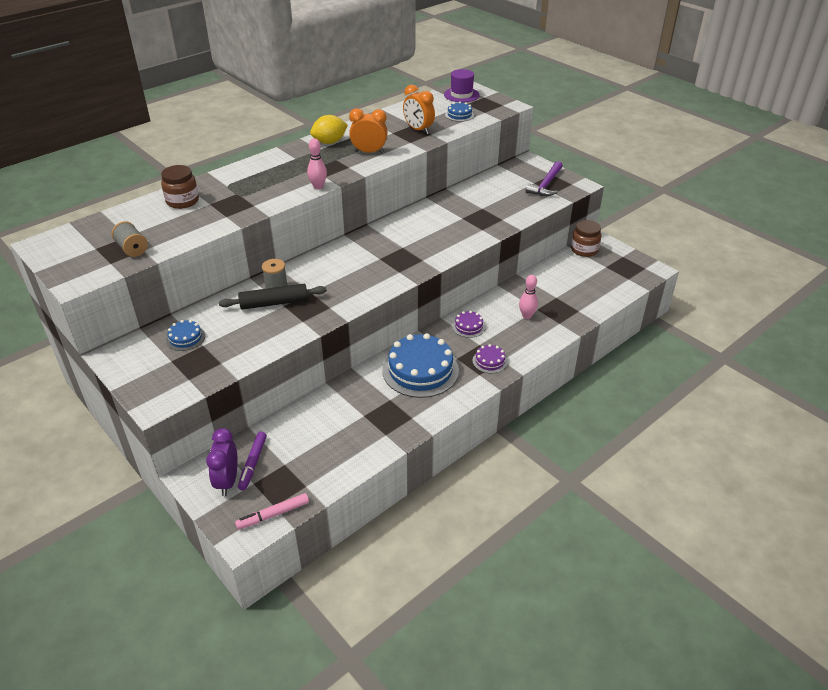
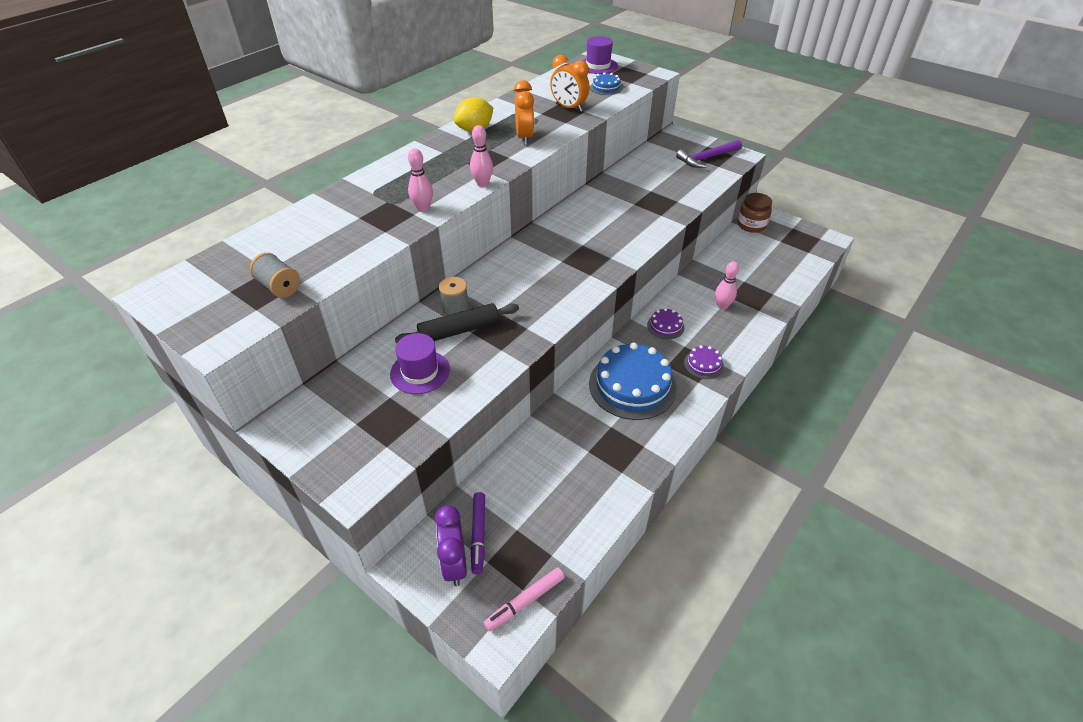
camera: 10 degrees left, 5 degrees up
brown jar [161,165,199,209] -> none
blue cake [166,320,205,351] -> none
orange clock [349,108,388,153] -> orange clock turned 90 degrees clockwise [514,80,534,145]
purple hammer [526,161,563,196] -> purple hammer turned 45 degrees clockwise [676,140,742,168]
none -> purple hat [390,333,450,394]
none -> pink bowling pin [408,149,433,212]

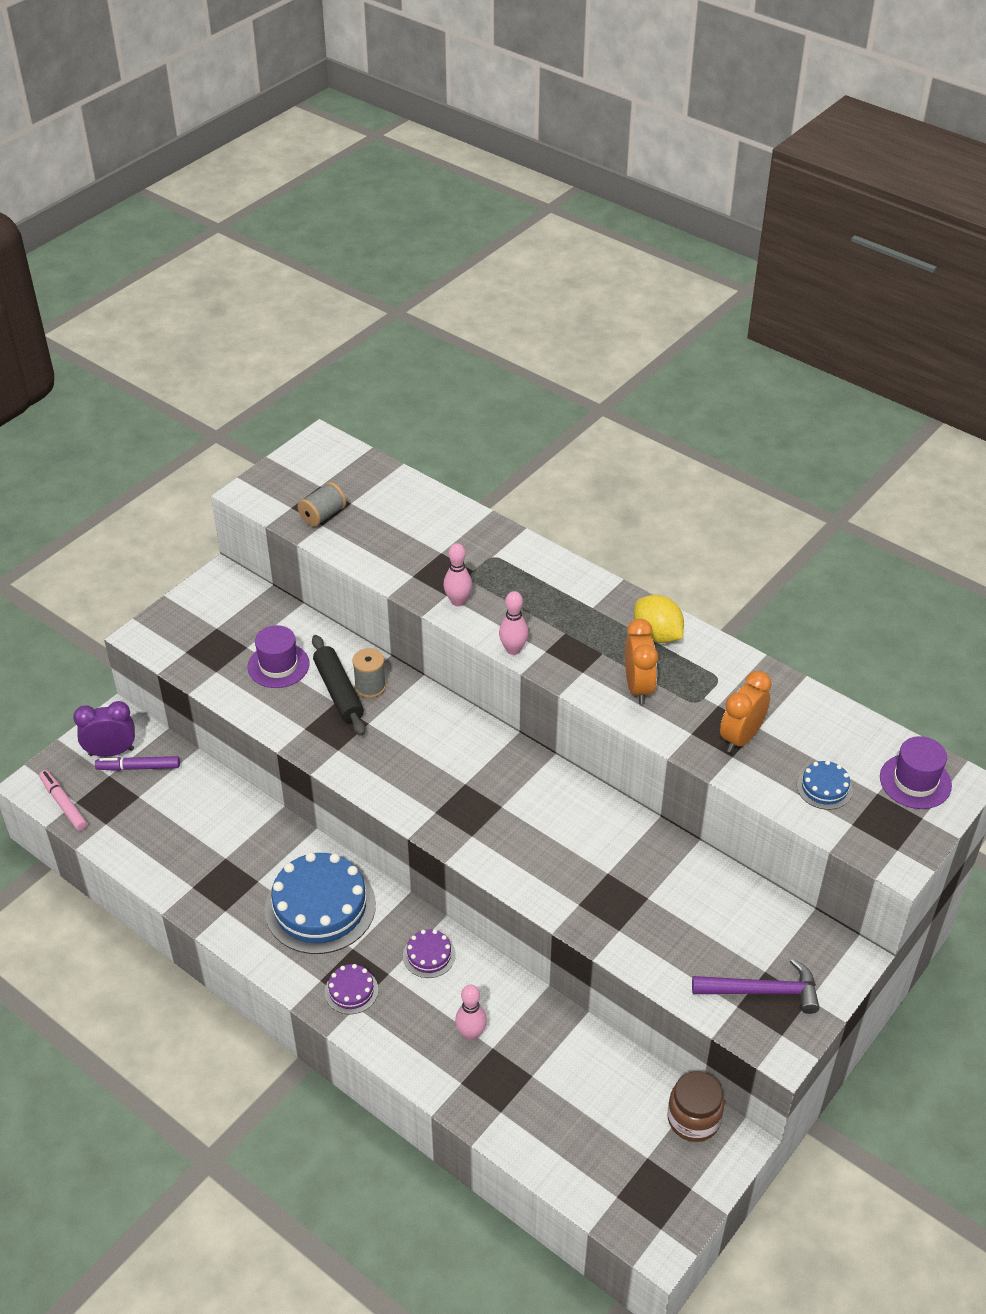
camera: 90 degrees right, 0 degrees up
orange clock [514,80,534,145] -> orange clock turned 90 degrees counterclockwise [625,619,658,704]
purple hammer [676,140,742,168] -> purple hammer turned 120 degrees clockwise [692,958,819,1014]

